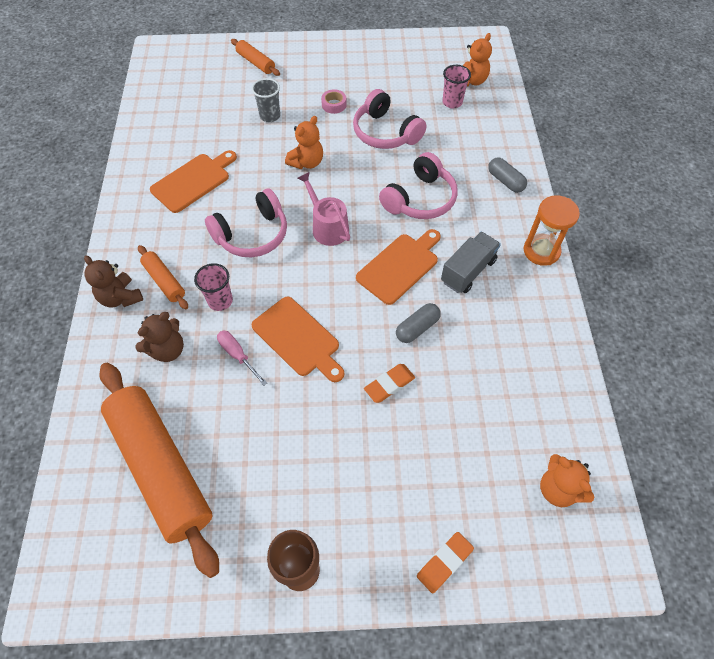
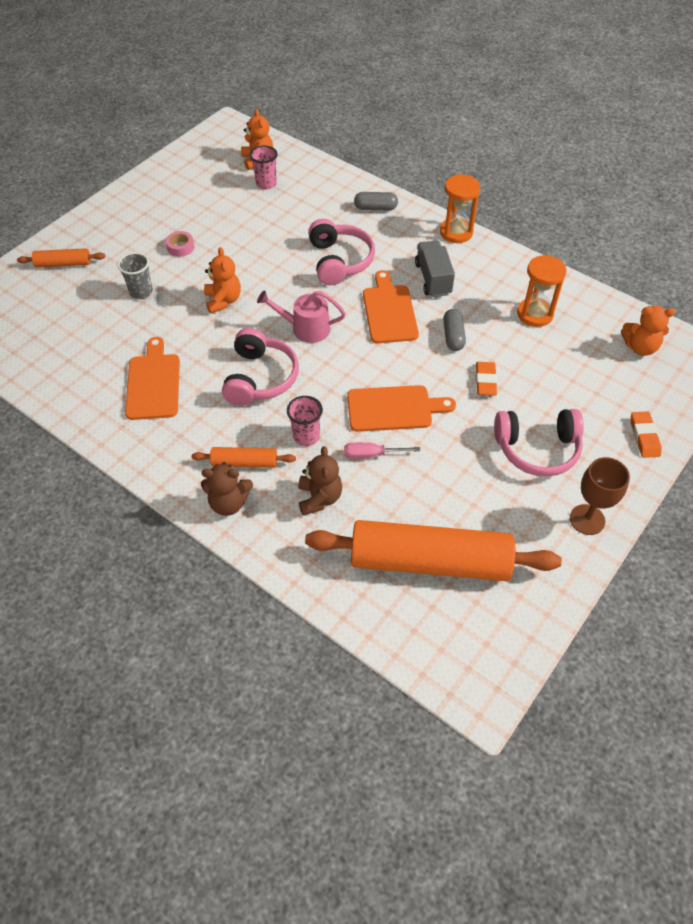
camera: 50 degrees left, 5 degrees down
pink headphones [353,89,427,149] -> pink headphones moved to [494,409,584,477]
none -> orange hourglass [517,255,566,327]

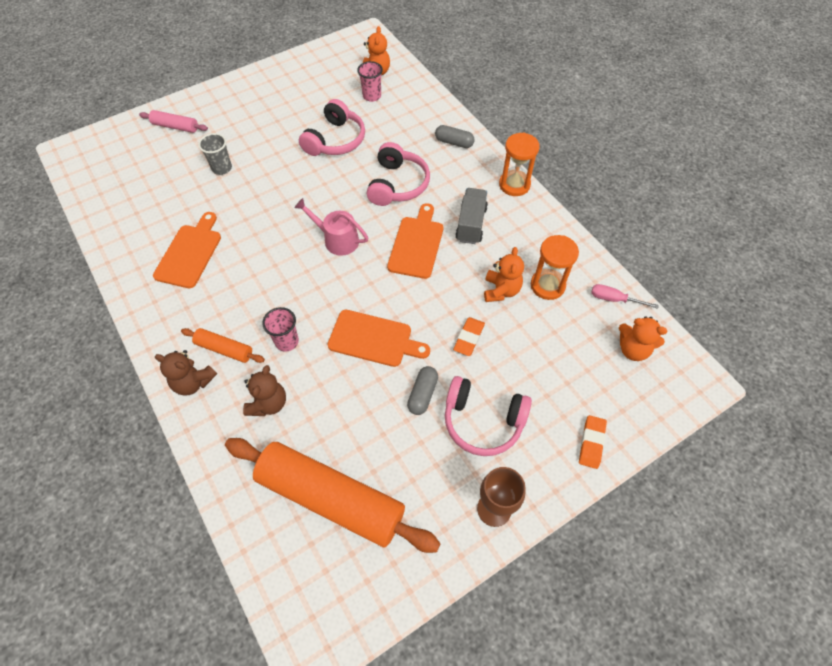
camera: 20 degrees right, 5 degrees up
orange rolling pin [17,248,105,268] -> pink rolling pin [139,110,208,133]
pink tape [166,231,194,257] -> none
orange teddy bear [204,247,241,313] -> orange teddy bear moved to [484,247,524,302]
pink headphones [222,328,299,406] -> pink headphones moved to [299,99,365,156]
pink screwdriver [344,442,420,459] -> pink screwdriver moved to [591,284,659,309]
grey capsule [443,309,466,351] -> grey capsule moved to [407,366,438,415]

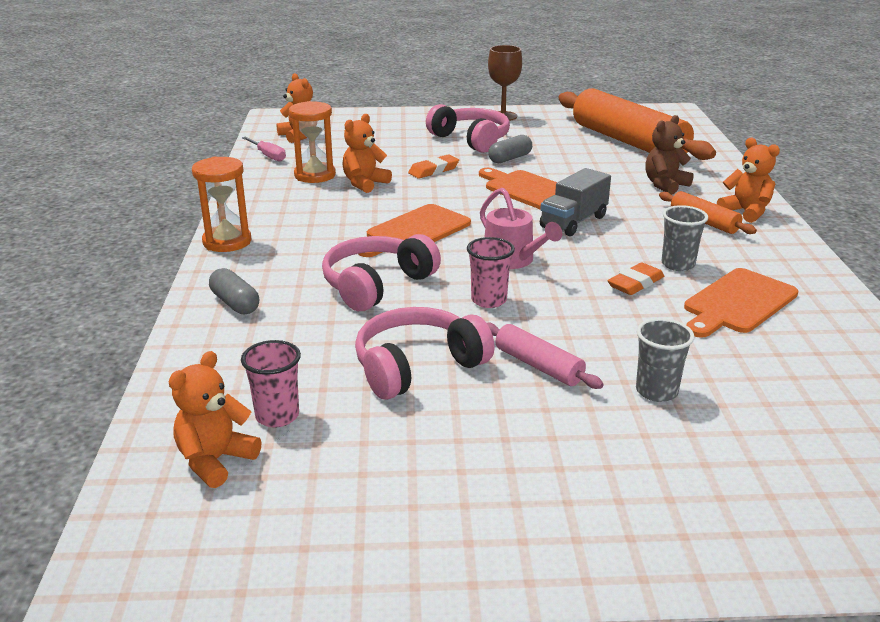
camera: 150 degrees left, 30 degrees down
pink rolling pin [139,110,208,133] -> pink rolling pin moved to [487,323,604,389]
brown teddy bear [155,350,217,395] -> orange teddy bear [717,138,780,223]
pink cup [262,307,299,352] -> pink cup moved to [467,237,515,308]
grey truck [455,188,488,244] -> grey truck moved to [540,168,611,236]
orange eraser [579,415,607,469] -> orange eraser moved to [608,262,664,295]
none -> grey cup [661,205,708,271]

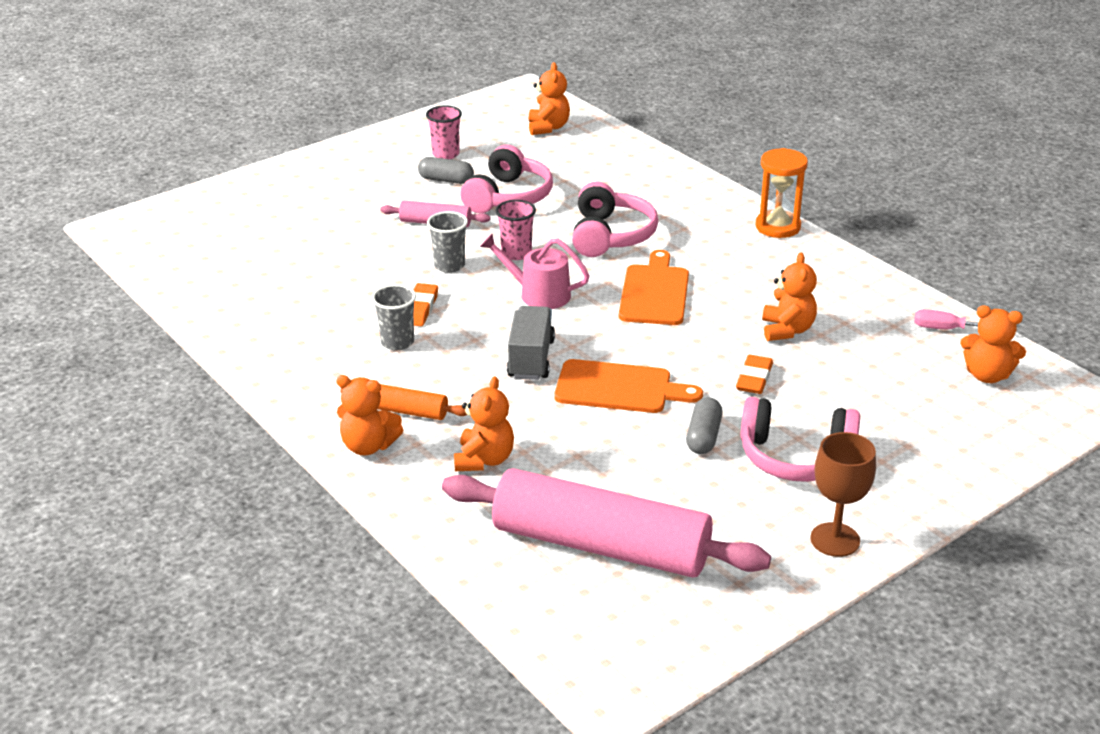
camera: 145 degrees right, 5 degrees up
grey capsule [209,268,259,315] -> grey capsule moved to [418,157,474,184]
pink cup [241,340,301,428] -> pink cup moved to [426,105,462,159]
orange hourglass [289,101,336,183] -> none
orange rolling pin [559,88,716,160] -> pink rolling pin [442,468,771,578]
grey cup [636,318,695,402] -> grey cup moved to [427,211,468,273]
brown teddy bear [645,115,694,195] -> orange teddy bear [454,376,514,471]
orange cutting board [684,268,798,338] -> none

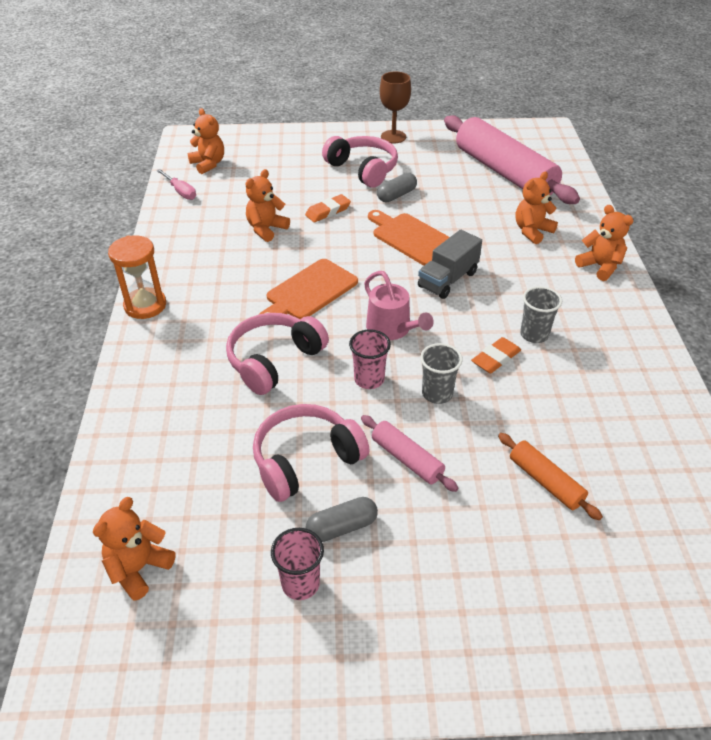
camera: 145 degrees left, 10 degrees up
orange rolling pin [340,384,467,420] -> orange rolling pin moved to [498,433,603,520]
grey capsule [418,157,474,184] -> grey capsule turned 75 degrees counterclockwise [306,497,378,542]

